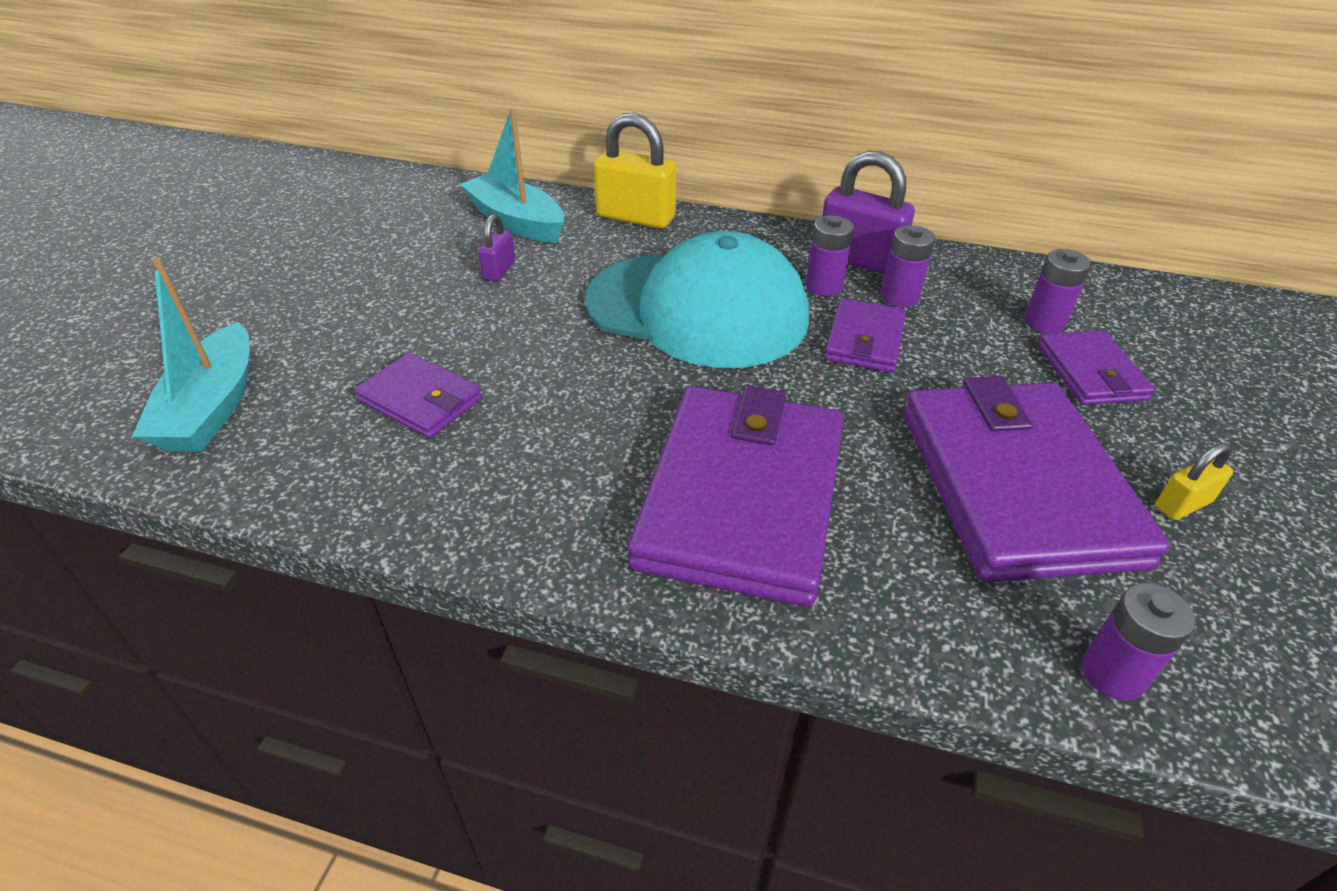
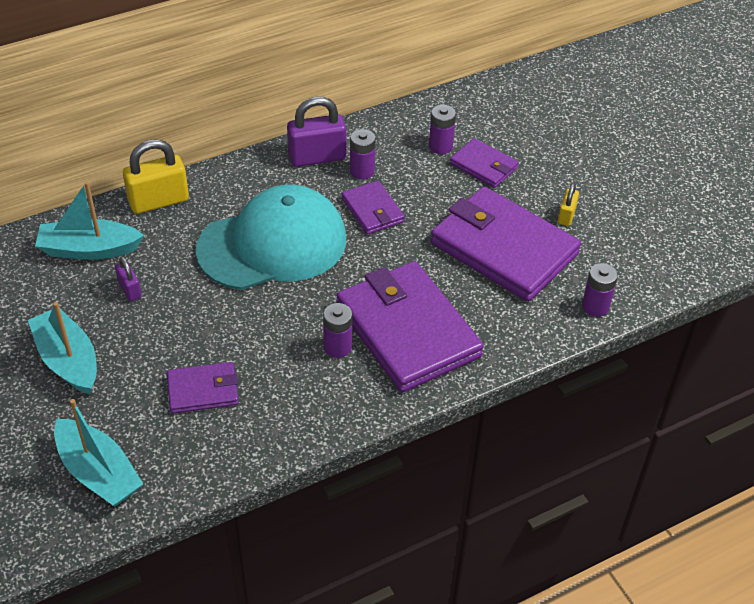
camera: 45 degrees left, 5 degrees up
purple battery [806,215,854,297] -> purple battery moved to [323,303,352,358]
none -> turquoise boat [28,302,97,395]

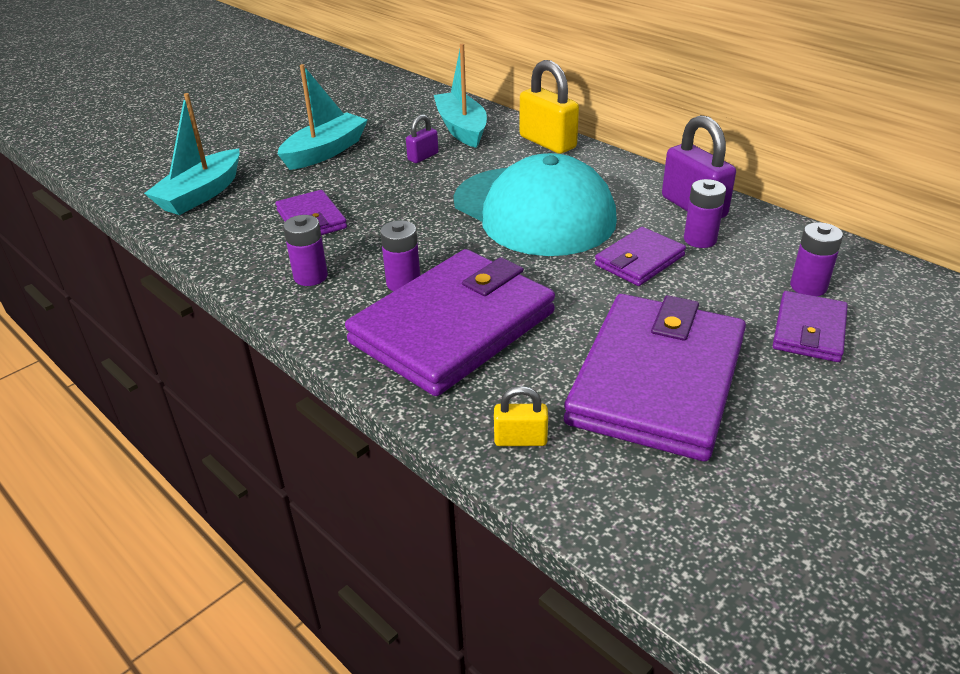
camera: 75 degrees right, 10 degrees down
yellow padlock [558,183,579,226] -> yellow padlock moved to [494,386,548,446]
purple battery [582,263,618,317] -> purple battery moved to [283,215,328,286]

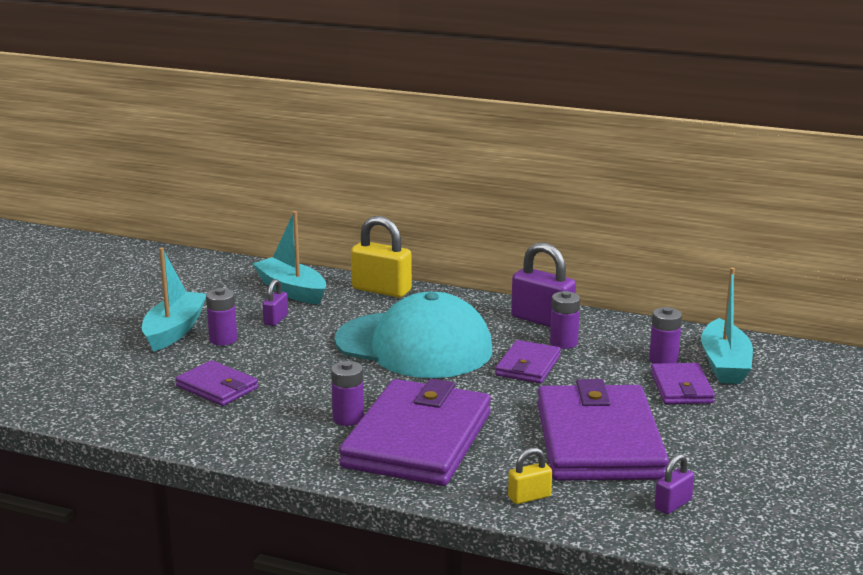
camera: 25 degrees left, 15 degrees down
turquoise boat [144,93,240,215] -> turquoise boat moved to [701,268,753,384]
purple battery [283,215,328,286] -> purple battery moved to [206,288,237,346]
none -> purple padlock [654,454,694,514]

